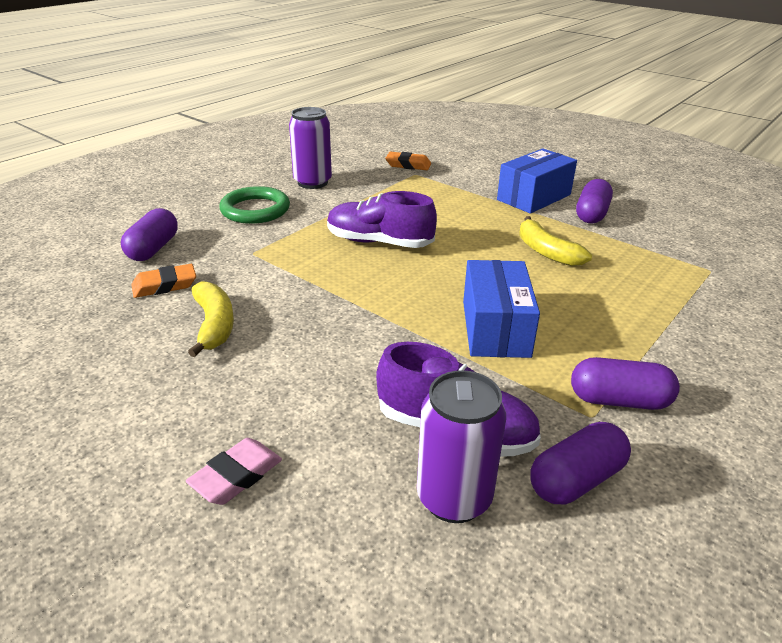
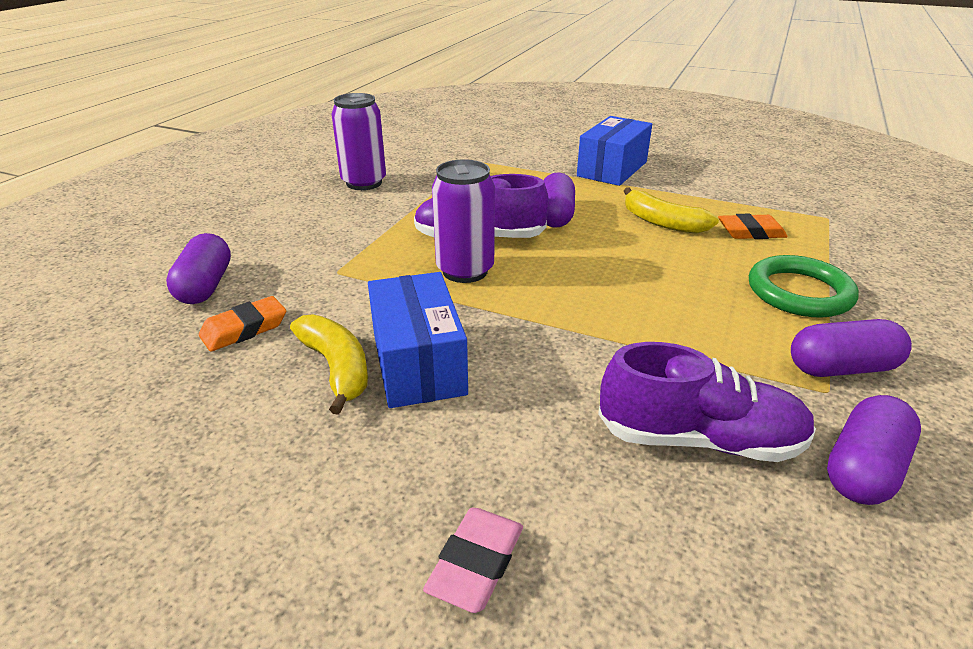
camera: 15 degrees left, 0 degrees up
green ring [219,186,290,224] -> green ring moved to [749,255,859,318]
orange eraser [385,152,431,170] -> orange eraser moved to [718,214,788,239]
purple can [417,370,506,523] -> purple can moved to [432,159,495,283]
blue box [463,260,540,358] -> blue box moved to [368,272,468,408]
purple capsule [576,179,613,223] -> purple capsule moved to [543,172,575,228]

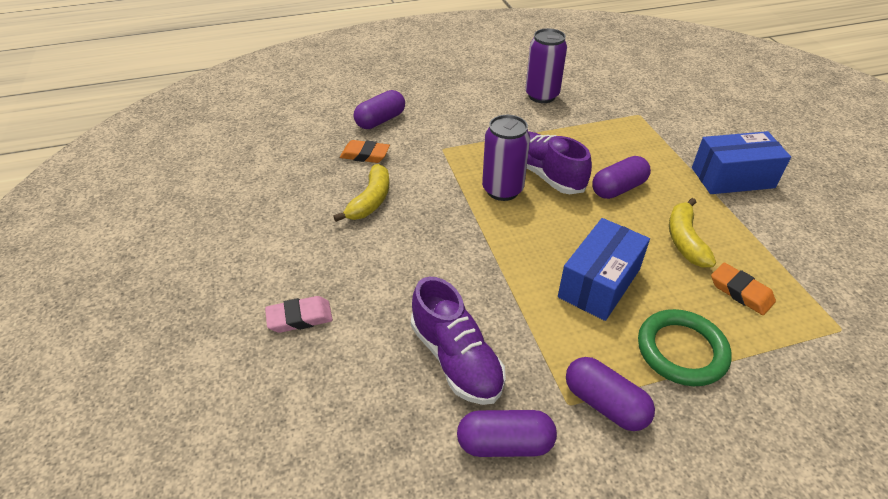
camera: 50 degrees right, 10 degrees up
blue box [368,272,468,408] -> blue box moved to [558,218,650,321]

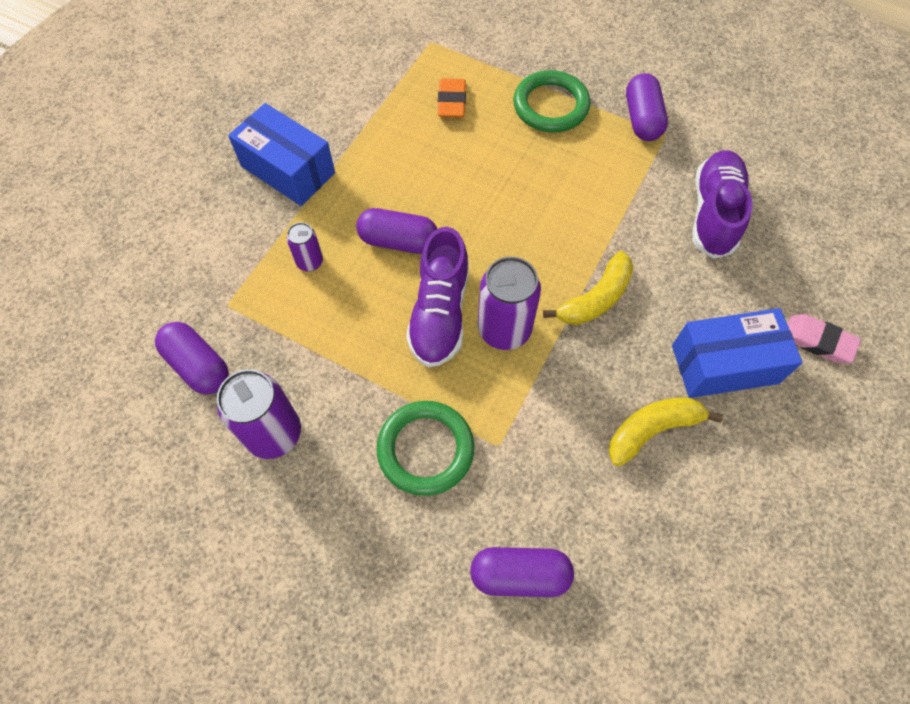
camera: 135 degrees left, 20 degrees up
orange eraser [340,140,390,163] -> none
purple capsule [457,410,557,457] -> purple capsule moved to [155,322,229,394]
blue box [558,218,650,321] -> blue box moved to [672,308,803,398]
yellow banana [669,198,716,268] -> yellow banana moved to [543,251,633,325]
none -> purple can [287,222,323,272]
none -> green ring [376,401,474,496]

